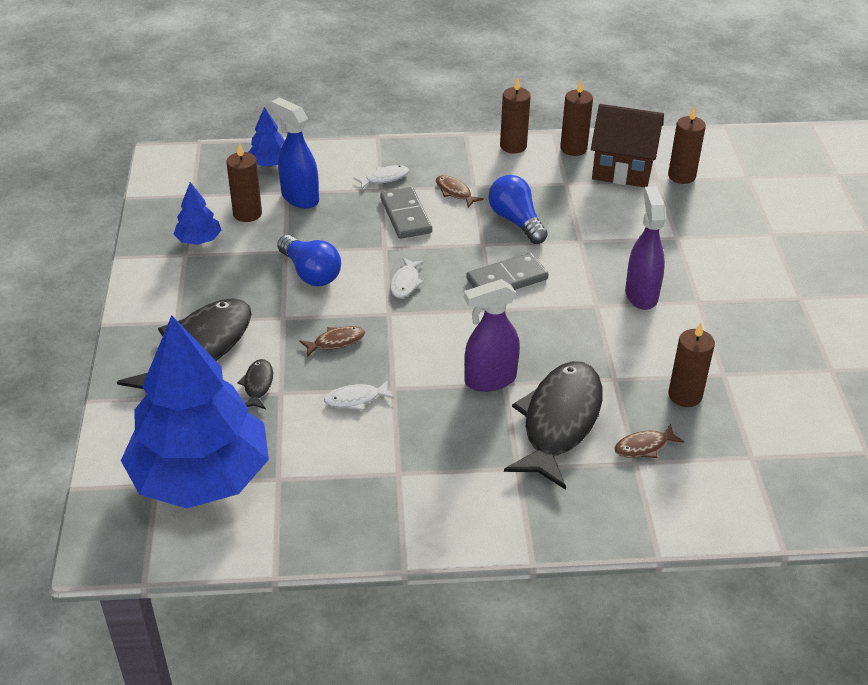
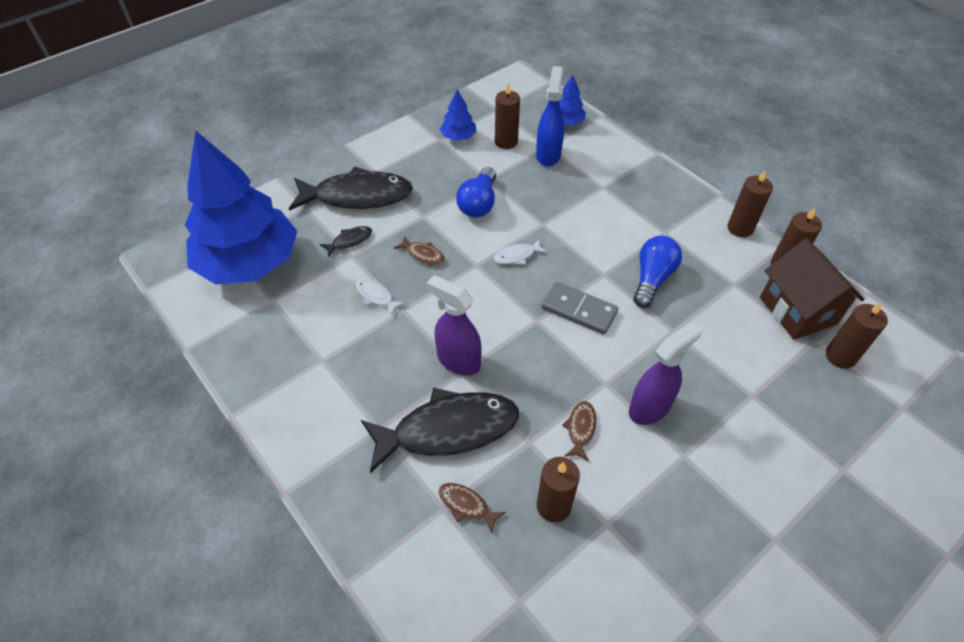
camera: 55 degrees right, 10 degrees up
white fish [353,165,409,189] -> none
grey domino [380,187,432,239] -> none
brown fish [436,175,484,208] -> brown fish moved to [562,401,596,462]

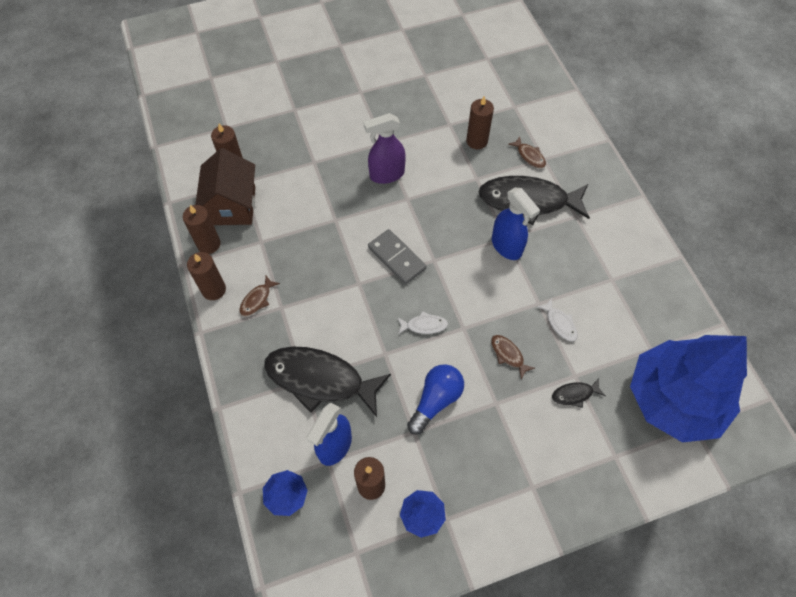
camera: 160 degrees left, 10 degrees up
black fish [289,167,413,211] -> black fish moved to [264,347,391,417]
purple spray bottle [427,275,482,376] -> blue spray bottle [492,187,540,260]
brown fish [562,401,596,462] -> brown fish moved to [239,276,280,316]
blue light bulb [633,236,682,308] -> none

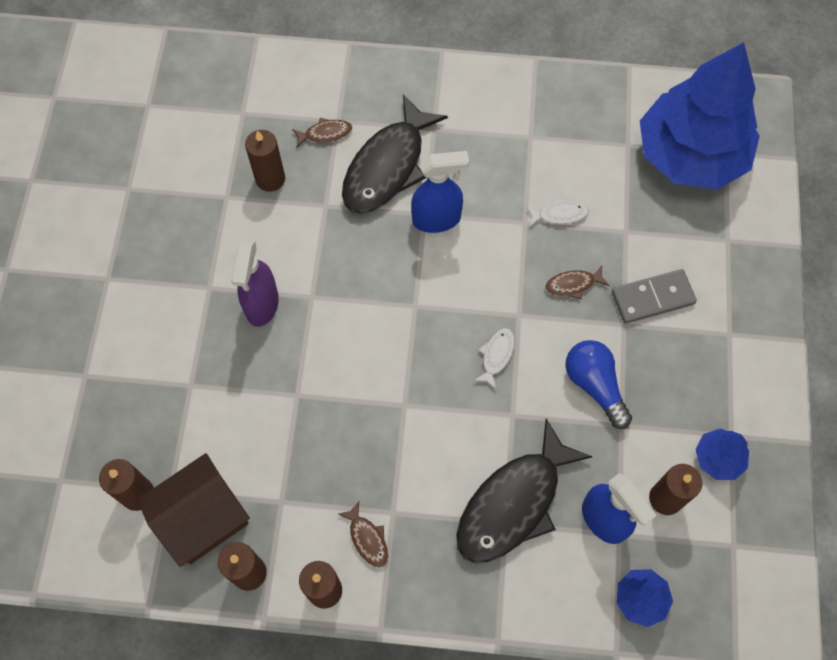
camera: 65 degrees left, 5 degrees up
brown house [195,148,255,225] -> brown house turned 60 degrees counterclockwise [137,453,250,567]
grey domino [368,229,427,284] -> grey domino moved to [612,269,697,324]
black fish [552,378,606,408] -> none

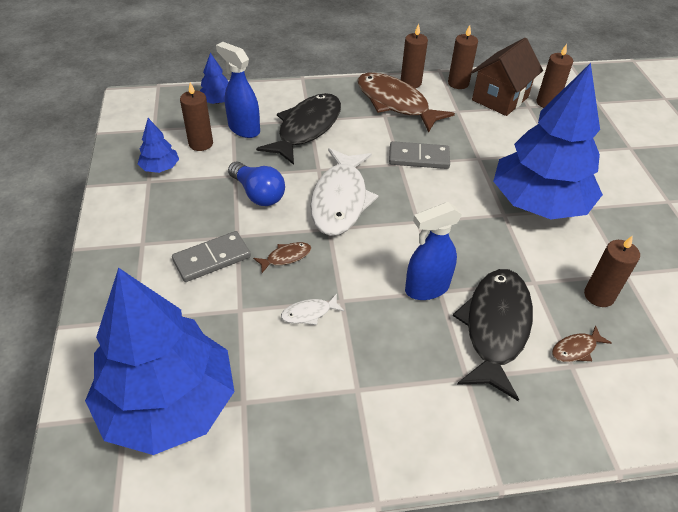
camera: 165 degrees right, 20 degrees down
purple spray bottle [231,240,279,327] -> blue tree [493,63,603,219]
brown fish [338,501,388,568] -> brown fish [358,73,455,132], size x2.39
white fish [474,328,515,389] -> white fish [310,148,378,236], size x2.39
none -> grey domino [389,141,450,169]

